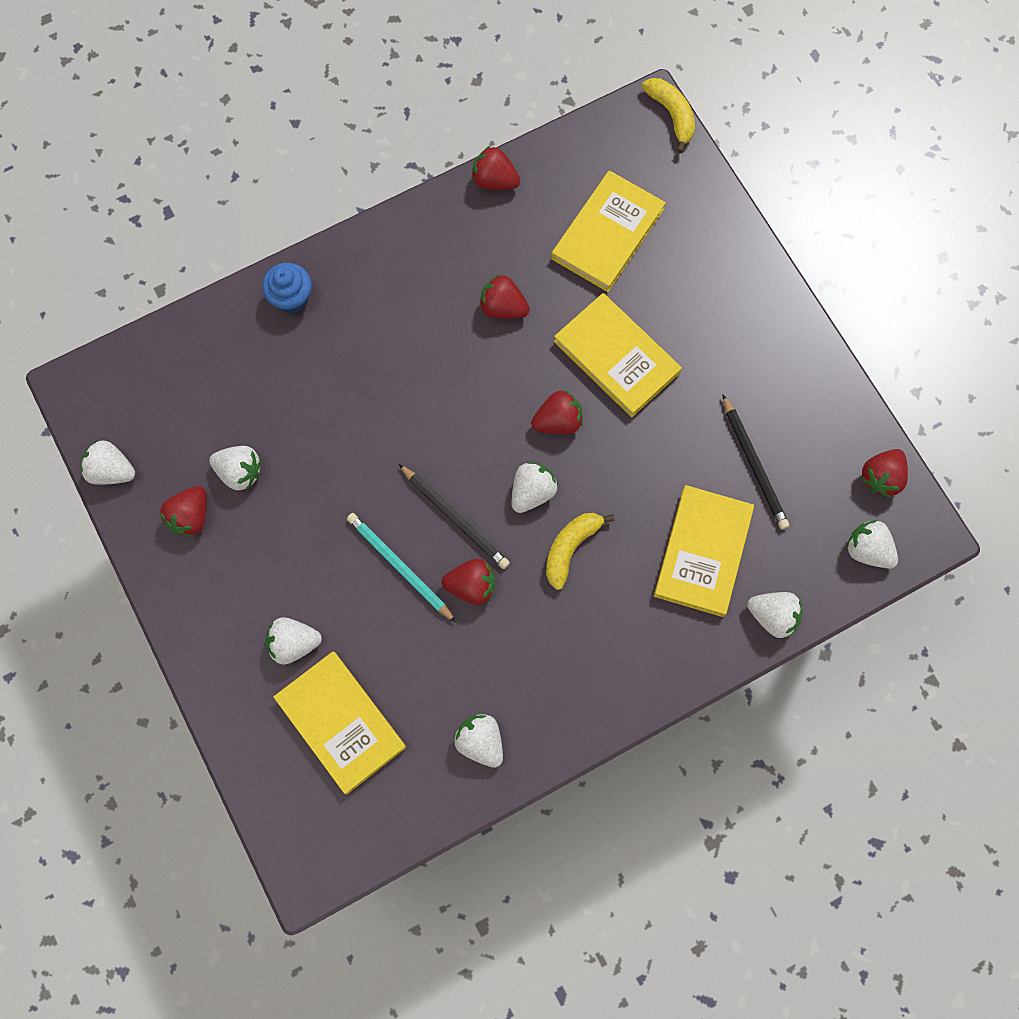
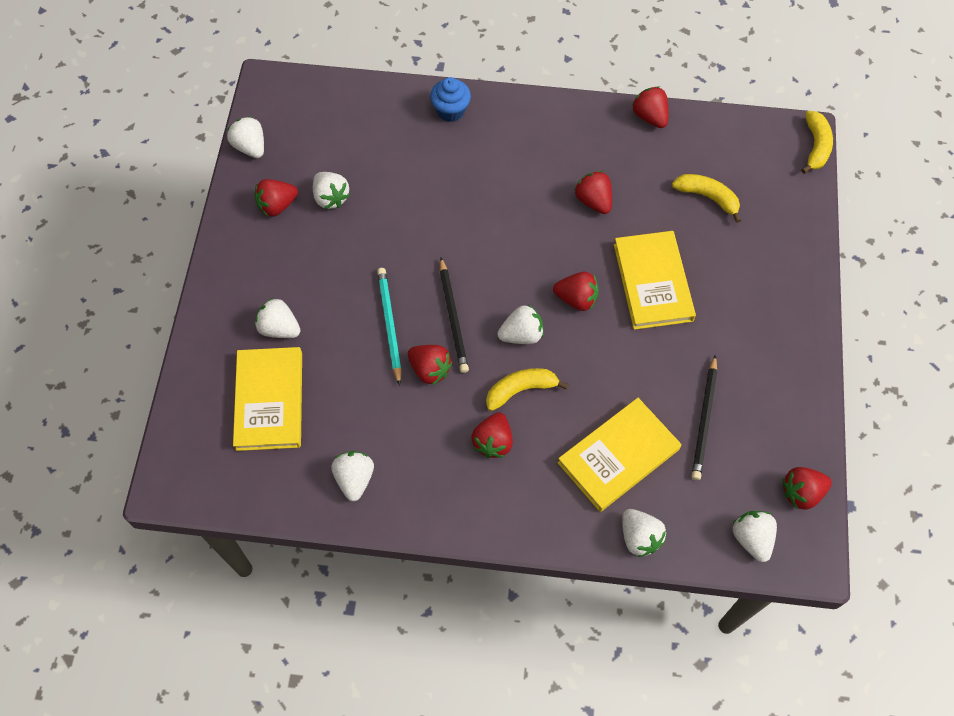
camera: 35 degrees right, 10 degrees down
yellow book [551,170,666,292] -> yellow banana [672,174,741,223]
none -> red strawberry [471,412,513,458]

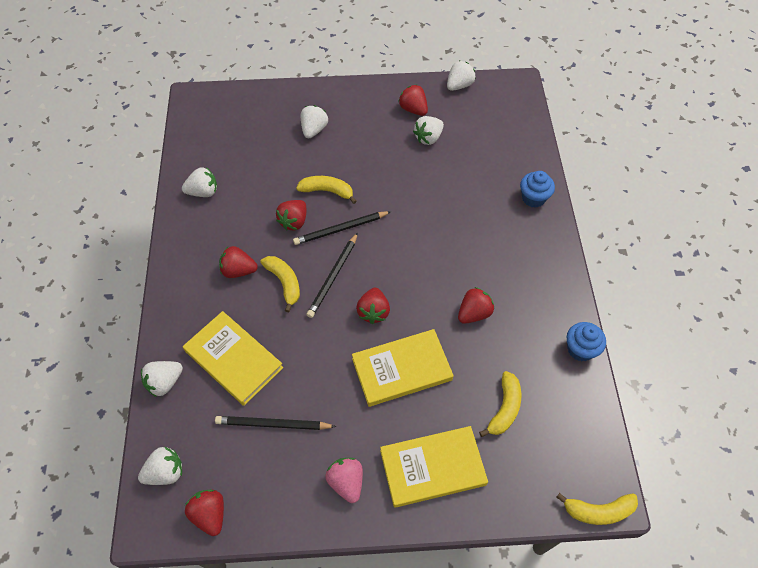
camera: 80 degrees right, 5 degrees down
yellow book [233,347,302,451] -> yellow book moved to [380,426,488,508]
turquoise pencil [377,268,402,386] -> yellow banana [296,176,357,204]
white strawberry [497,304,543,344] -> black pencil [307,232,358,318]
red strawberry [632,86,669,128] -> blue cupcake [567,322,606,361]
none -> pink strawberry [325,458,363,503]

